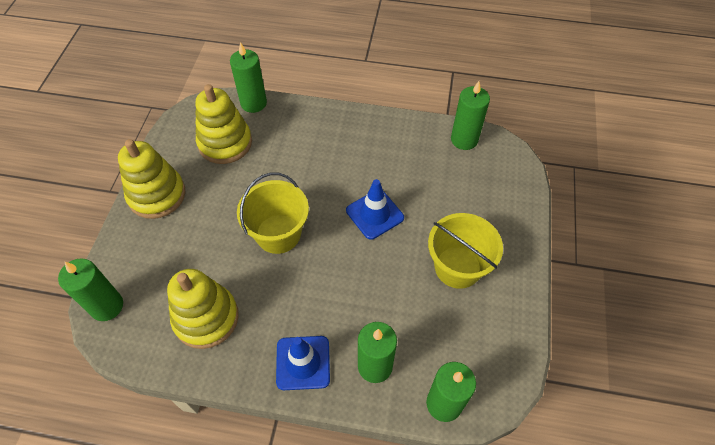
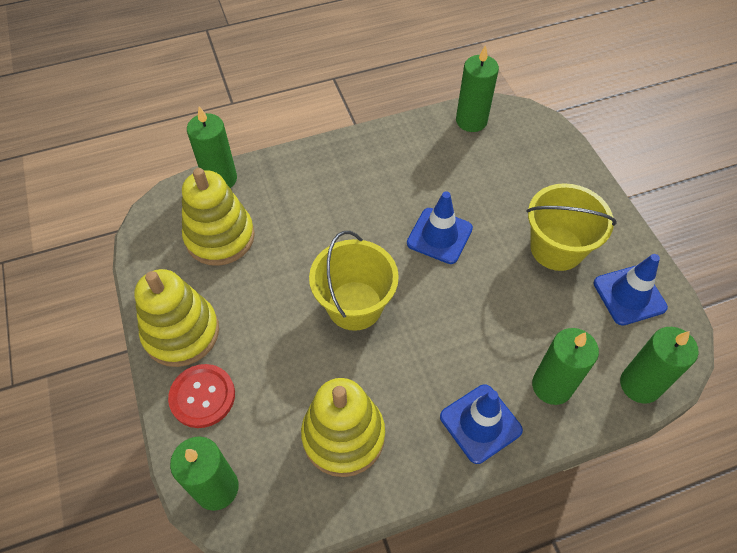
camera: 30 degrees left, 0 degrees up
none -> red button [168,364,235,428]
none -> blue traffic cone [593,254,668,326]

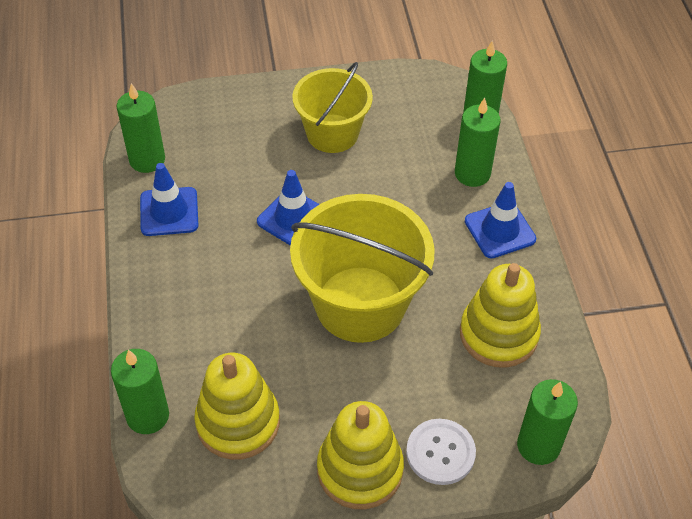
camera: 80 degrees left, 5 degrees down
red button [168,364,235,428] -> white button [406,419,476,485]
yellow bucket [309,231,399,331] -> yellow bucket [290,194,435,343], size x1.55
blue traffic cone [593,254,668,326] -> blue traffic cone moved to [140,163,199,236]

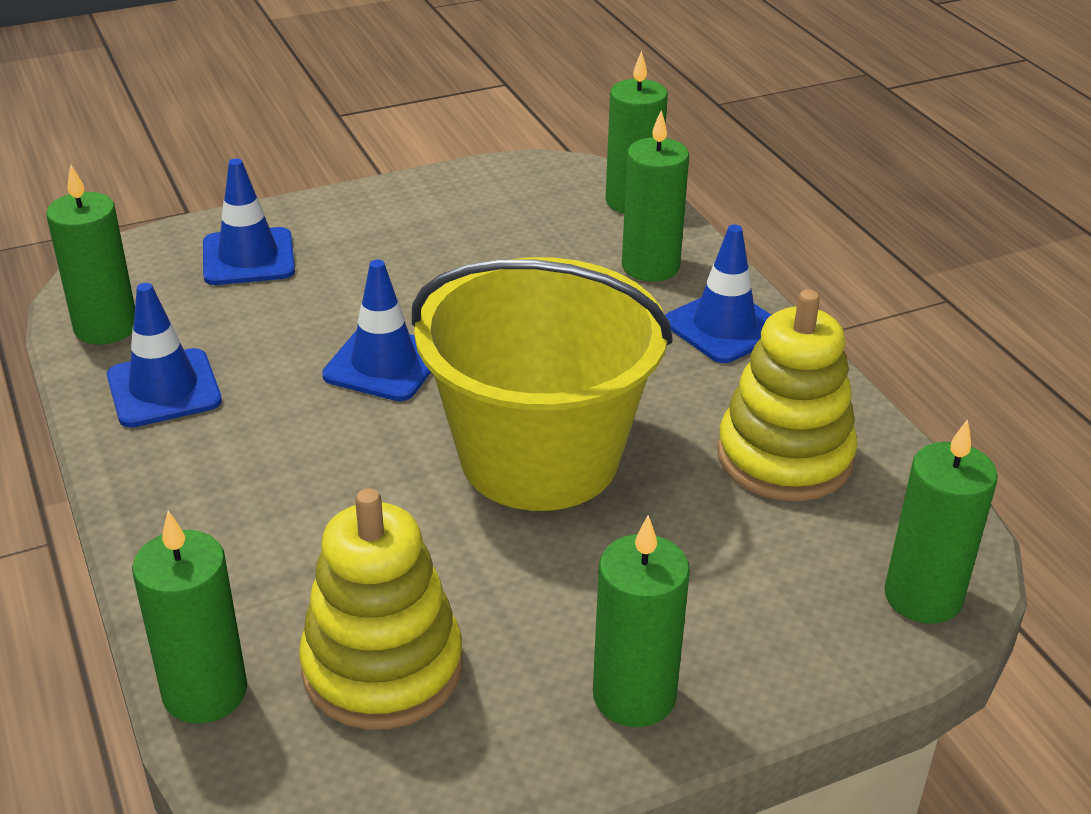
camera: 15 degrees left, 15 degrees down
yellow bucket [292,62,373,153] -> none
yellow stacking toy [317,401,404,509] -> green candle [593,515,690,727]
white button [406,419,476,485] -> none
none -> blue traffic cone [203,158,295,285]

